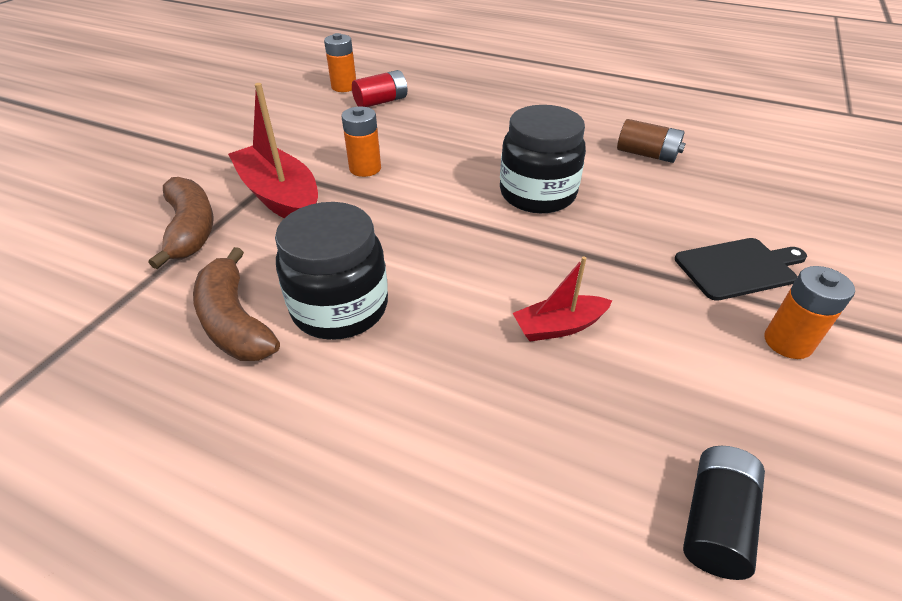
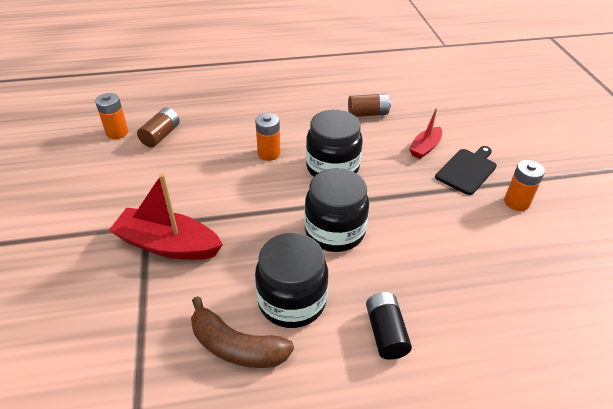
camera: 35 degrees left, 0 degrees up
brown banana [149,177,214,269] -> none
orange battery [342,106,381,177] -> orange battery moved to [255,113,280,161]
red battery [352,70,407,107] -> brown battery [137,108,180,148]
red boat [513,256,612,341] -> red boat moved to [409,108,442,159]
black battery [683,446,765,580] -> black battery moved to [366,292,412,360]
none -> black jar [304,168,369,252]

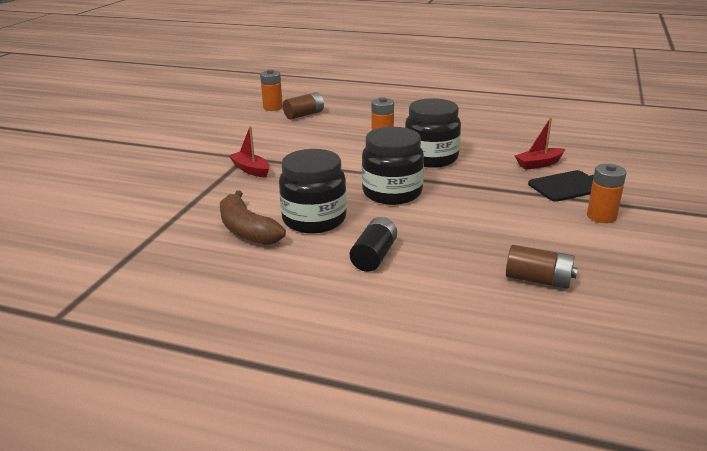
camera: 30 degrees right, 15 degrees down
red boat [109,173,223,260] -> red boat [229,126,270,178], size x0.56
brown battery [348,94,391,117] -> brown battery moved to [506,245,578,289]

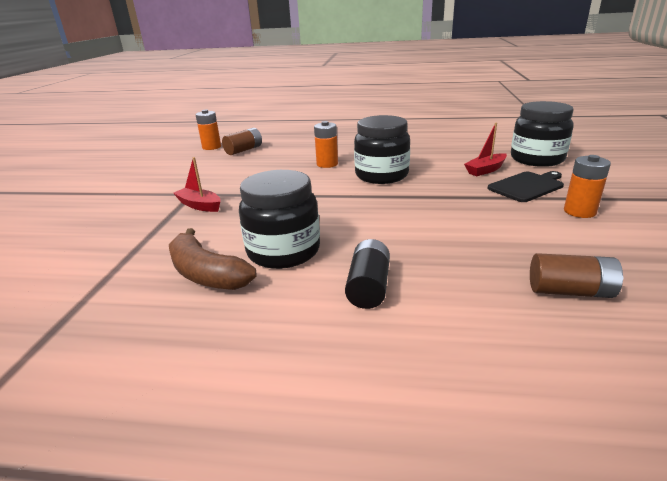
camera: 10 degrees left, 0 degrees up
black jar [362,127,424,205] -> black jar moved to [511,101,574,167]

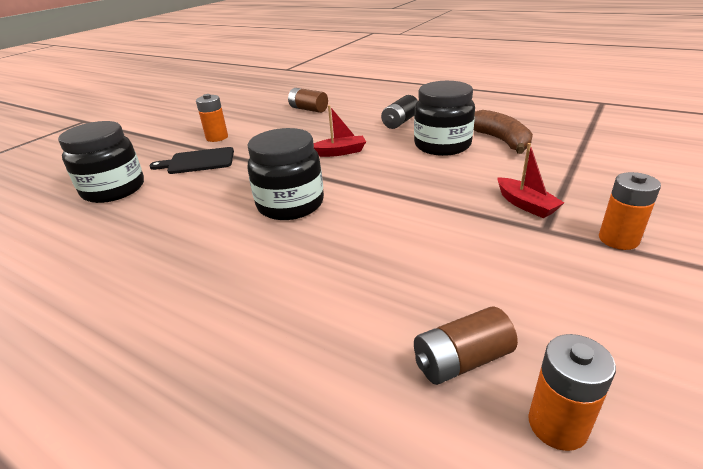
camera: 155 degrees left, 5 degrees up
orange battery [314,121,338,168] -> orange battery moved to [599,172,661,250]
red boat [464,123,507,176] -> red boat moved to [314,105,366,157]

